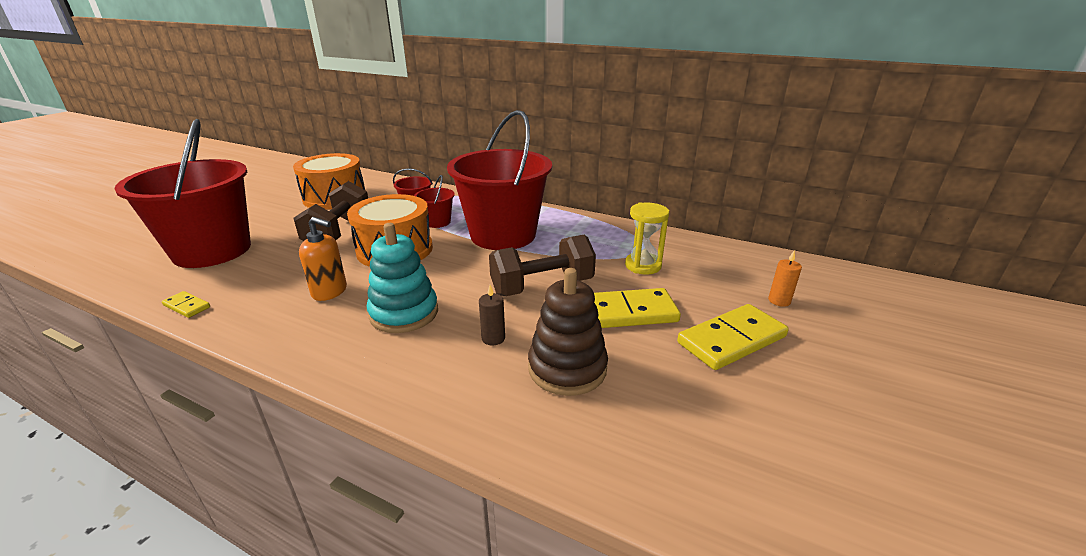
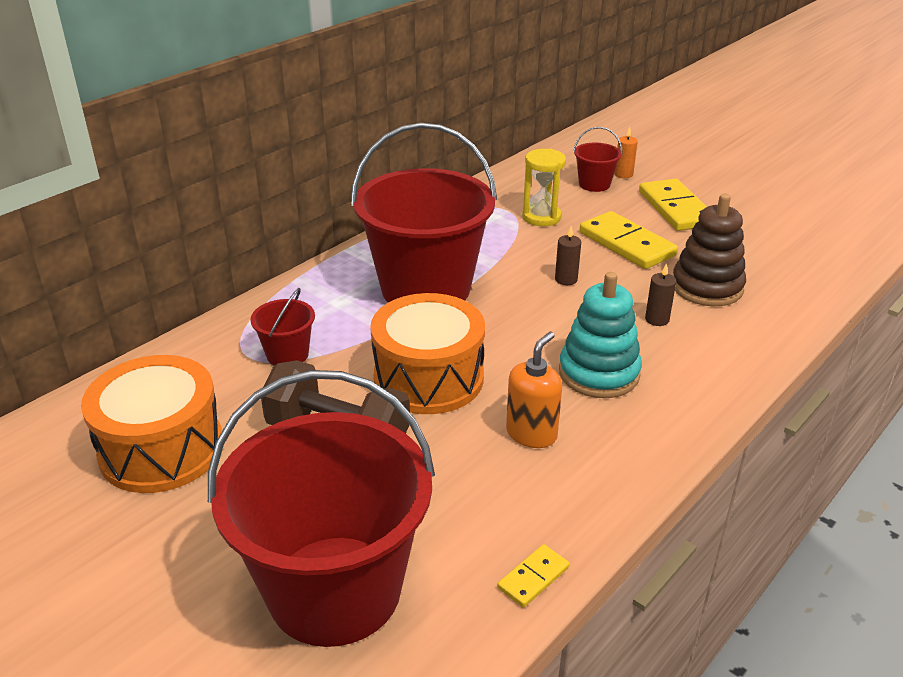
camera: 75 degrees left, 5 degrees up
red bucket [414,175,455,228] -> red bucket moved to [573,127,623,192]
brown dumbbell [489,235,596,296] -> brown candle [555,226,581,285]
yellow domino [594,288,681,328] -> yellow domino turned 45 degrees counterclockwise [579,211,678,269]

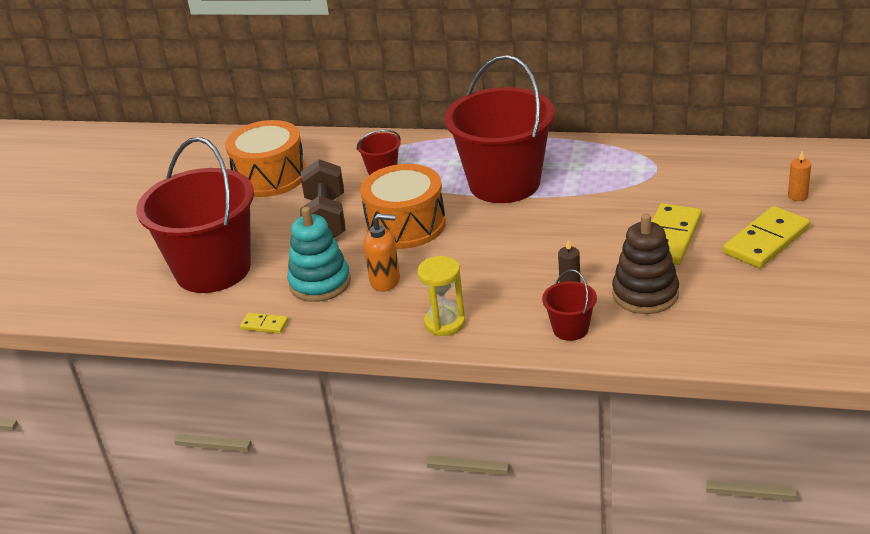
camera: 65 degrees right, 0 degrees up
yellow hourglass [522,149,566,226] -> yellow hourglass moved to [417,256,465,336]
brown candle [555,226,581,285] -> none
turquoise stacking toy [559,272,642,398] -> turquoise stacking toy moved to [287,207,351,302]
red bucket [573,127,623,192] -> red bucket moved to [542,269,597,341]

